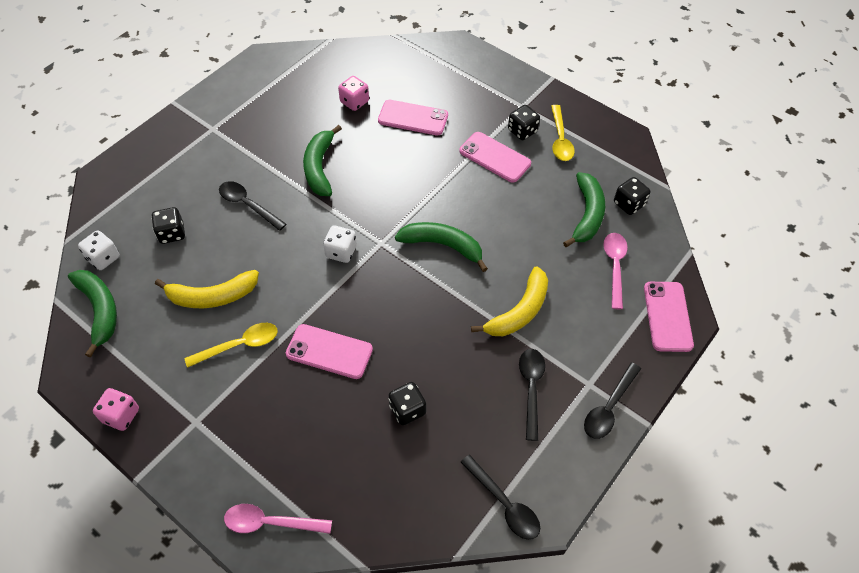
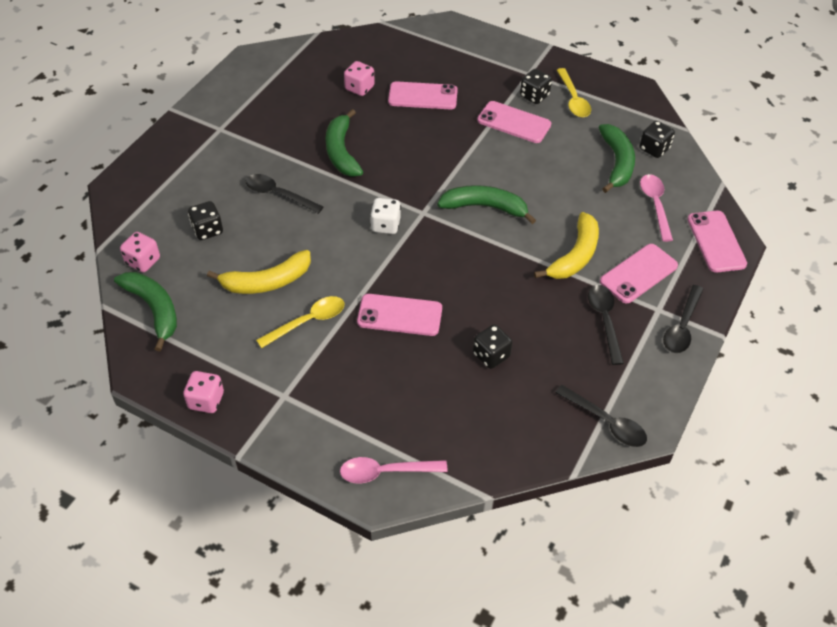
camera: 10 degrees left, 5 degrees down
white dice [78,230,120,270] -> pink dice [120,232,160,272]
none -> pink phone [600,244,678,303]

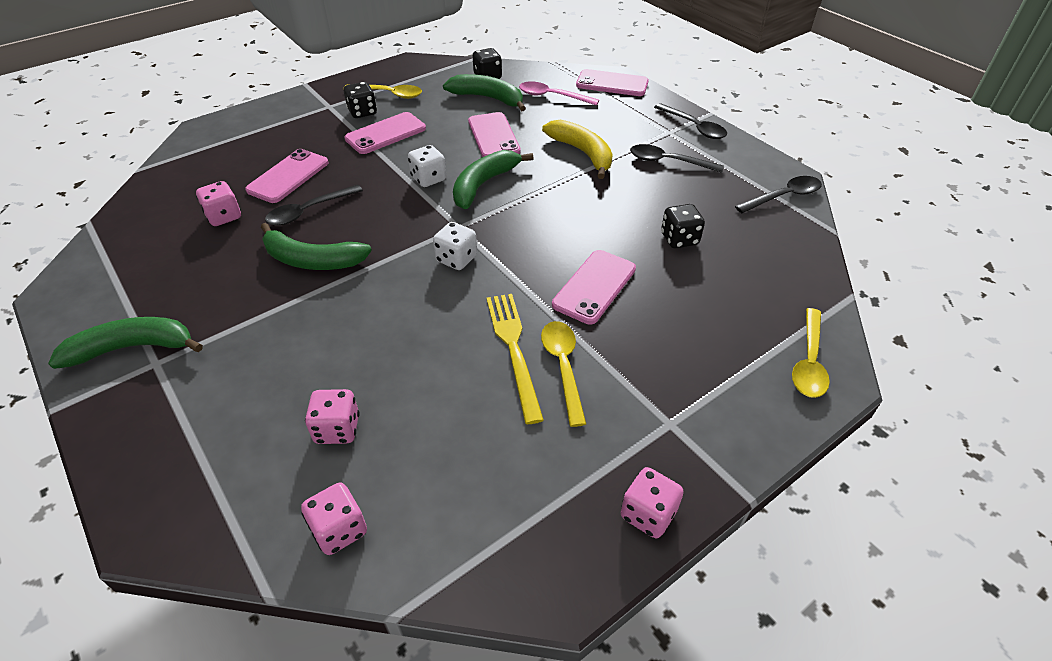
camera: 65 degrees left, 5 degrees down
green banana [114,272,177,351] -> green banana moved to [48,317,203,369]
black dice [188,201,223,240] -> pink dice [305,389,359,444]
yellow banana [207,250,311,294] -> none
black spoon [246,174,323,214] -> black spoon moved to [265,185,363,226]
pink spoon [340,457,448,483] -> yellow spoon [792,308,830,398]
pink phone [600,244,678,303] -> pink phone moved to [468,112,521,157]
none -> white dice [408,145,447,187]
none -> yellow fork [486,294,544,424]

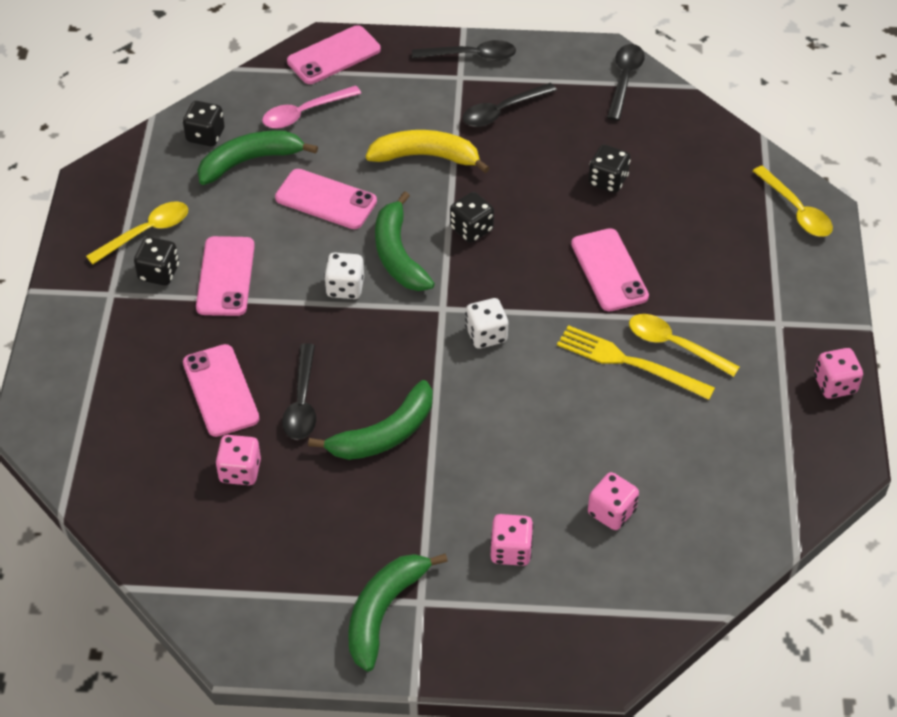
camera: 50 degrees left, 5 degrees up
pink dice [301,482,367,555] -> pink dice moved to [490,514,534,566]
none -> black dice [450,192,494,243]

